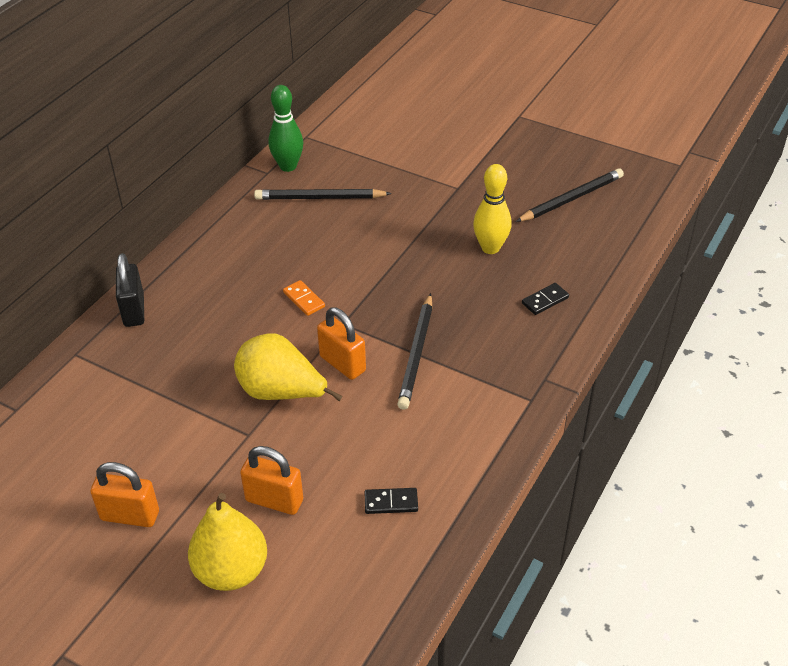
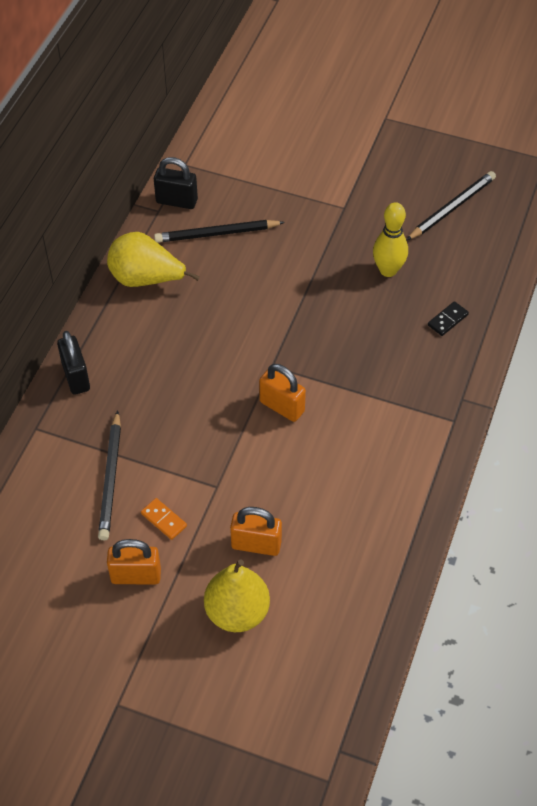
camera: 10 degrees left, 10 degrees up
yellow pear [234,333,343,401] -> yellow pear moved to [107,232,200,287]
green bowling pin [268,85,303,172] -> black padlock [154,157,198,209]
orange domino [283,280,325,316] -> orange domino moved to [141,498,187,540]
black domino [365,488,418,514] -> none
black pencil [397,293,432,410] -> black pencil moved to [98,410,121,540]

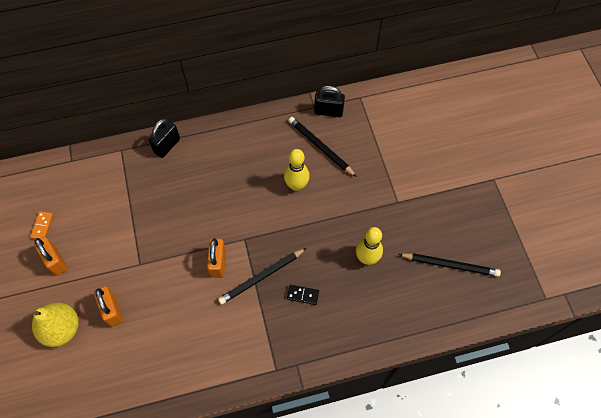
camera: 55 degrees right, 10 degrees up
black pencil [98,410,121,540] -> black pencil moved to [218,248,306,305]
yellow pear [107,232,200,287] -> none
orange domino [141,498,187,540] -> orange domino moved to [30,211,53,239]
black padlock [154,157,198,209] -> black padlock turned 60 degrees counterclockwise [314,86,345,117]
black domino [428,301,469,336] -> black domino moved to [287,285,319,305]
none -> yellow bowling pin [284,149,310,191]

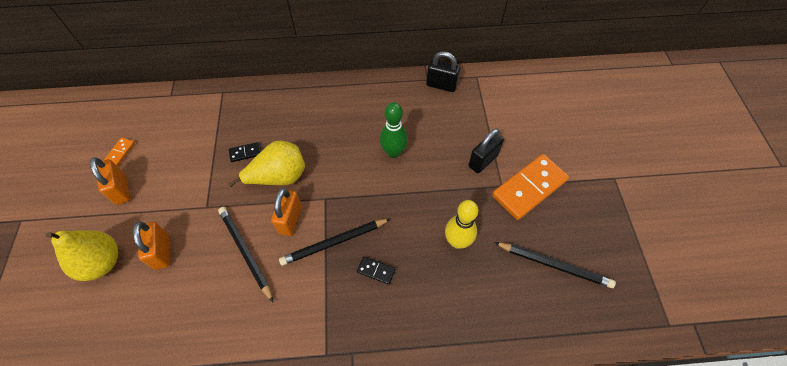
camera: 10 degrees right, 5 degrees down
black padlock [149,119,180,158] -> black padlock moved to [468,129,504,173]
yellow bowling pin [284,149,310,191] -> green bowling pin [380,102,408,158]
black pencil [288,117,357,177] -> black pencil moved to [218,207,273,302]
none -> yellow pear [228,141,305,187]
none -> black domino [229,142,261,162]
none -> orange domino [492,154,569,220]

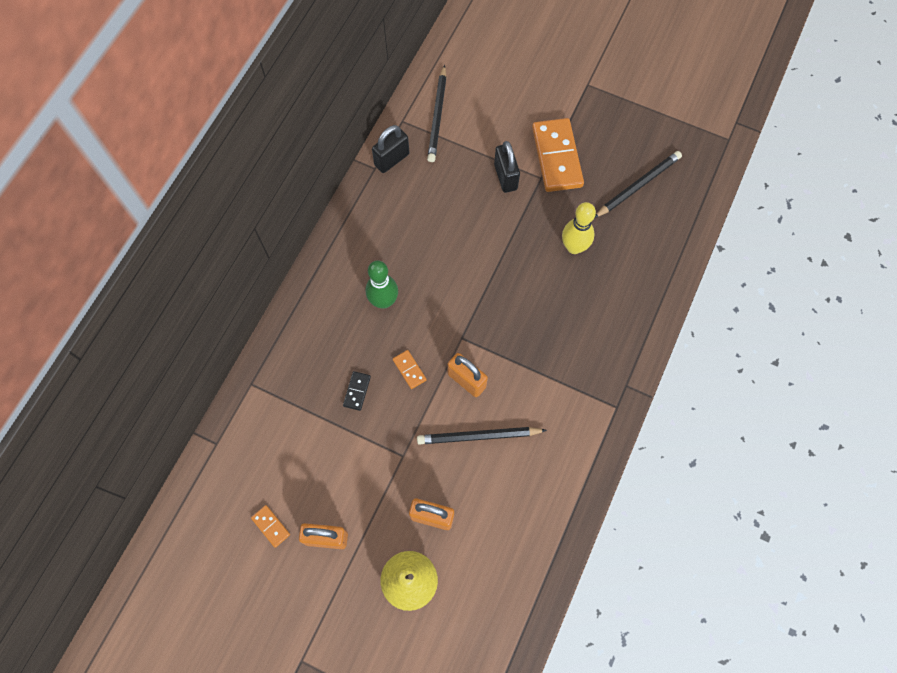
camera: 60 degrees left, 10 degrees up
yellow pear [228,141,305,187] -> orange domino [393,350,427,389]
black pencil [279,219,390,266] -> black pencil moved to [427,65,447,162]
black domino [357,256,396,285] -> none
green bowling pin [380,102,408,158] -> green bowling pin moved to [366,260,398,309]

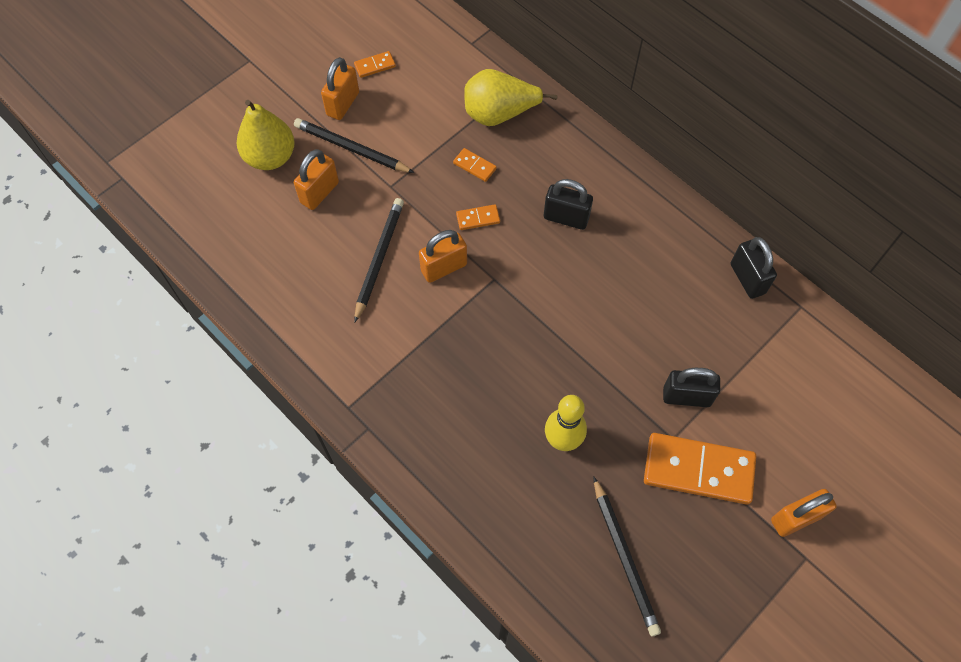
camera: 110 degrees right, 5 degrees down
black domino [343,371,371,411] -> orange domino [453,148,497,182]
green bowling pin [366,260,398,309] -> black padlock [544,179,593,230]
black pencil [427,65,447,162] -> black pencil moved to [294,118,414,173]
none -> yellow pear [464,69,558,126]
none -> orange padlock [771,489,837,537]

